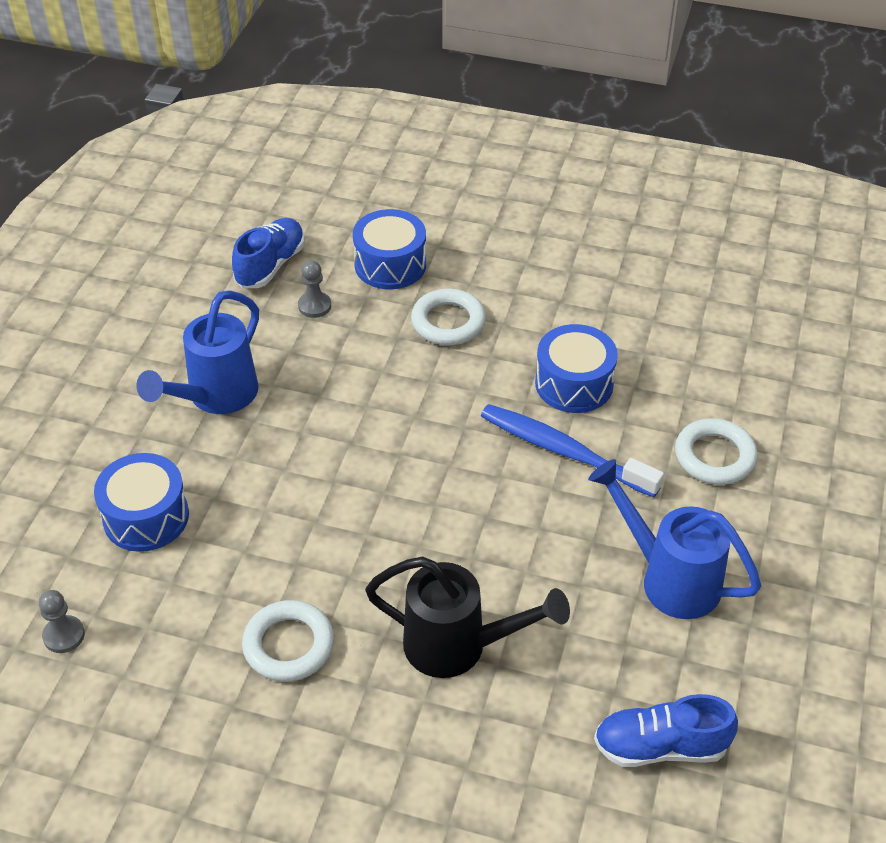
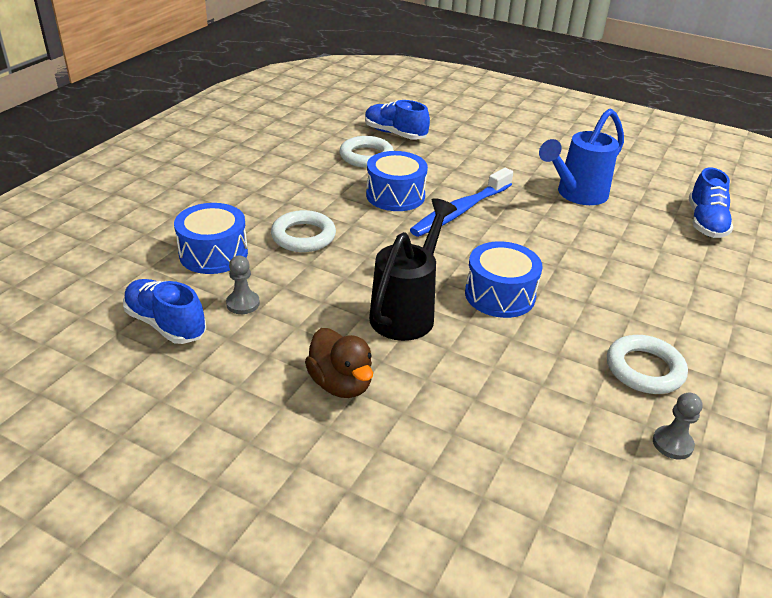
camera: 80 degrees left, 10 degrees down
grey pawn [39,590,85,653] -> grey pawn moved to [653,393,703,460]
blue drum [94,453,189,552] -> blue drum moved to [465,241,542,318]
blue watering can [136,290,259,414] -> brown duck [305,328,373,398]
black watering can [365,557,570,678] -> black watering can moved to [369,198,457,341]
white ring [675,418,758,485] -> white ring moved to [339,136,394,168]
none -> blue shoe [365,100,430,140]

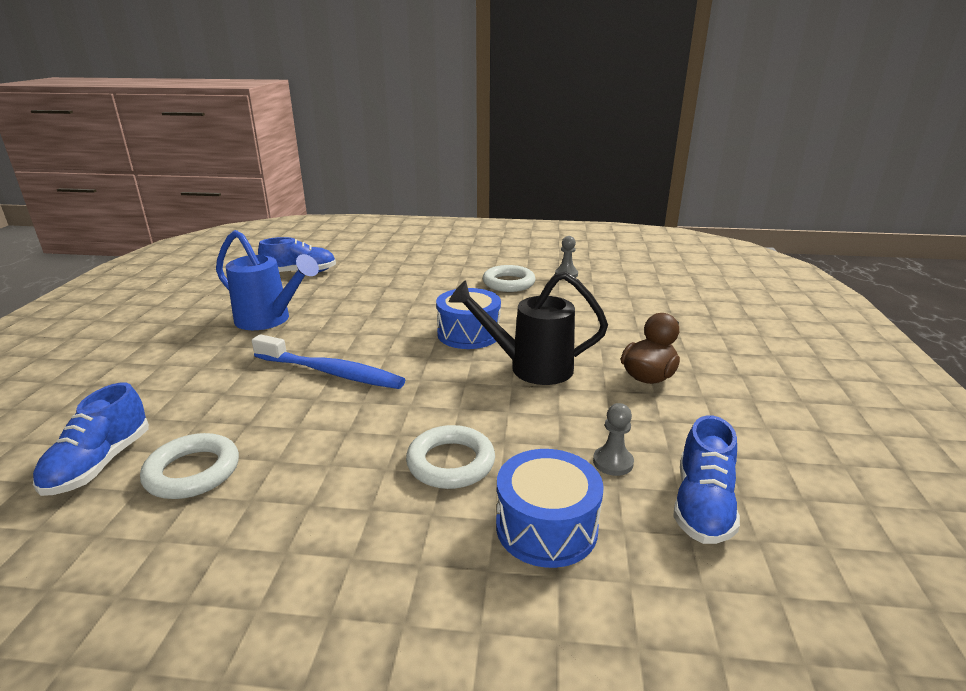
camera: 110 degrees left, 10 degrees down
blue drum [366,151,428,211] -> none

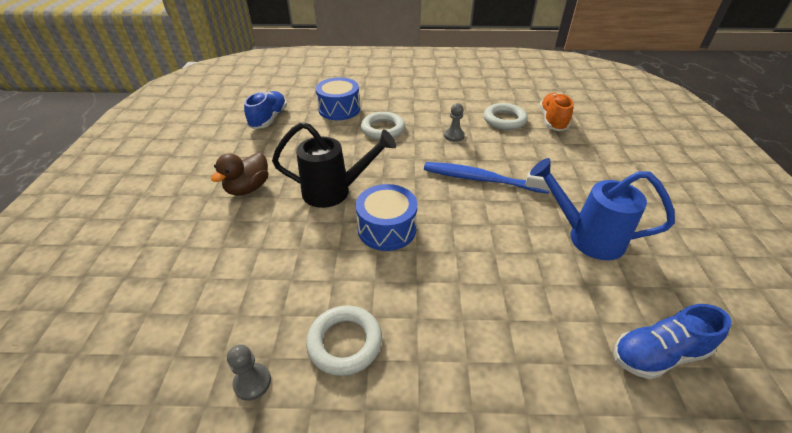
camera: 175 degrees right, 15 degrees up
blue shoe [33,383,149,496] -> orange shoe [539,93,573,131]
grey pawn [593,403,634,476] -> grey pawn moved to [444,103,465,142]

